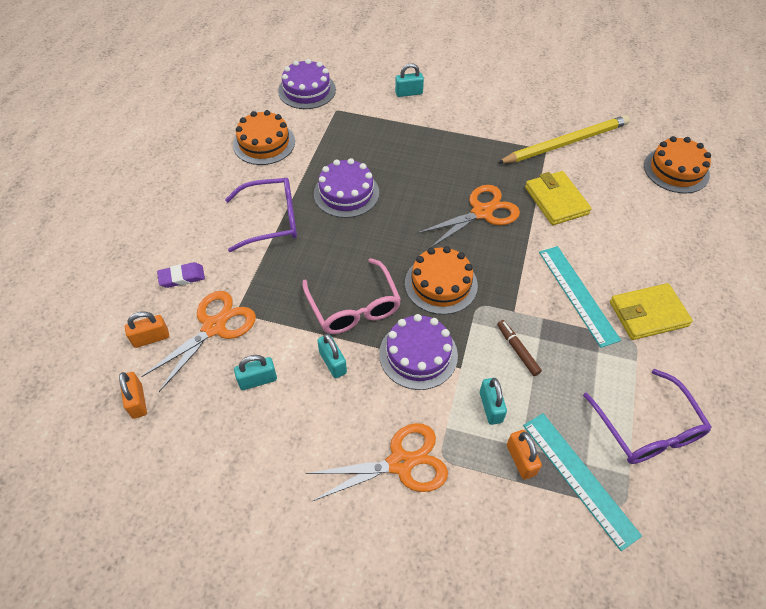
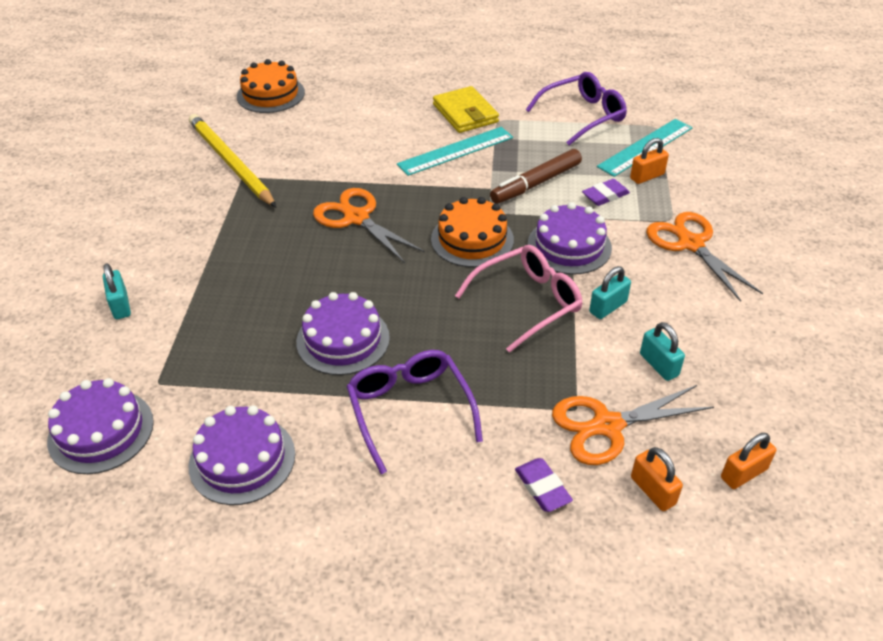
camera: 100 degrees left, 10 degrees down
orange scissors [141,291,256,392] -> orange scissors turned 45 degrees counterclockwise [552,385,714,465]
orange cake [233,110,295,165] -> purple cake [188,405,295,505]
turquoise padlock [480,378,507,425] -> purple eraser [582,179,630,206]
brown marker [497,320,542,376] -> brown marker [490,149,582,204], size x1.69
yellow wallet [525,171,591,225] -> none

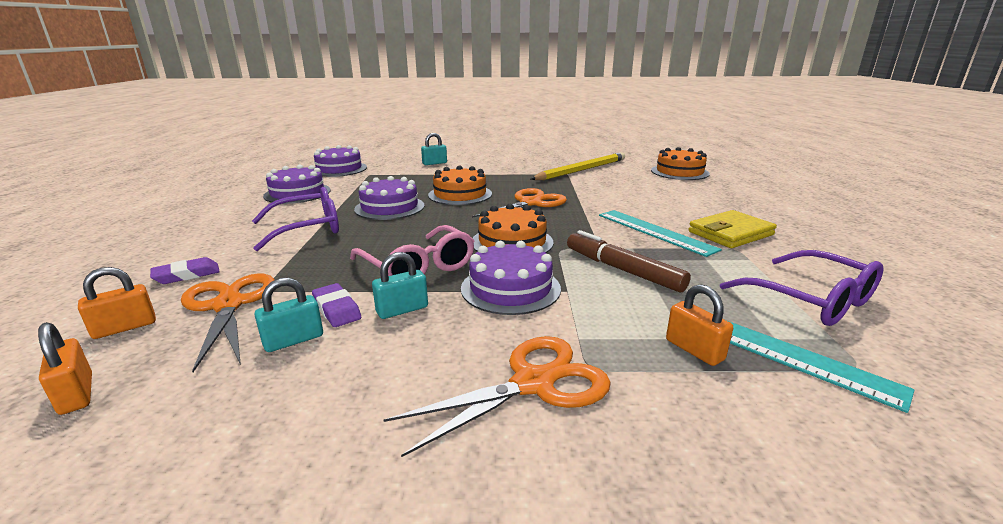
camera: 85 degrees right, 20 degrees down
purple eraser [582,179,630,206] -> purple eraser moved to [312,283,361,327]
turquoise padlock [589,266,631,319] -> turquoise padlock turned 75 degrees counterclockwise [372,252,428,319]
none -> orange cake [428,165,492,205]

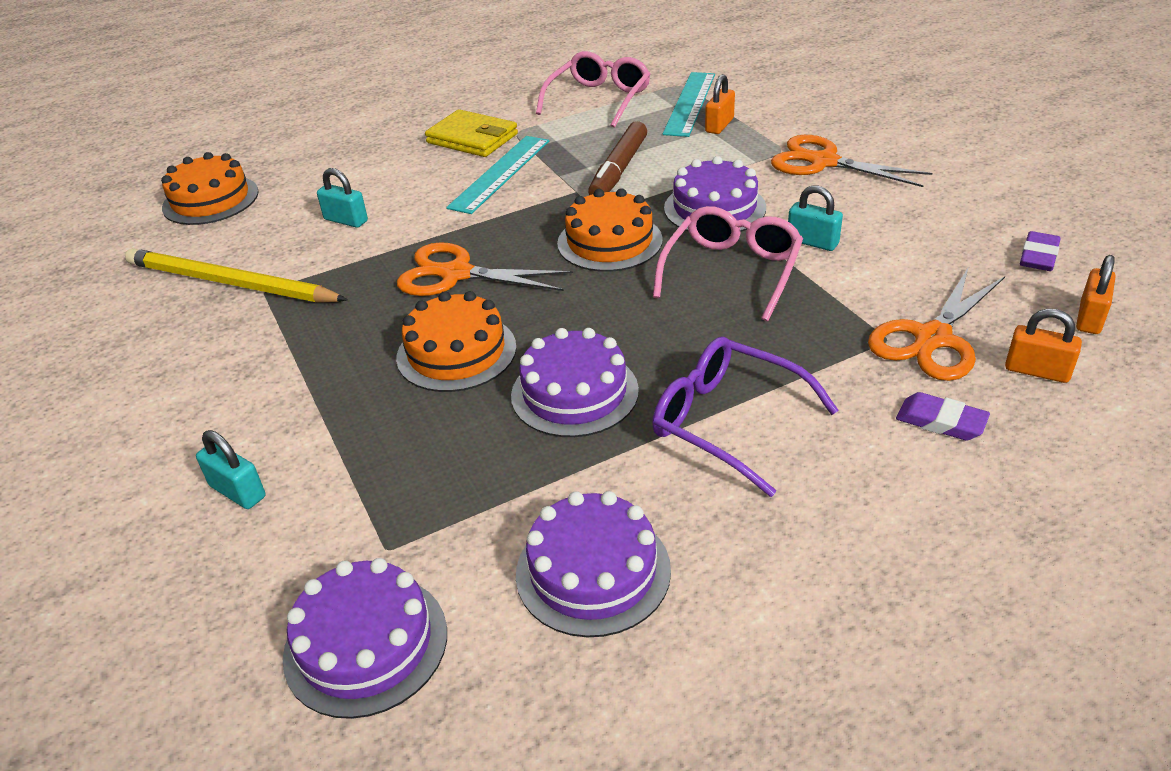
camera: 115 degrees left, 15 degrees up
turquoise padlock [254,277,323,352] -> turquoise padlock moved to [317,168,368,228]
purple eraser [312,283,361,327] -> purple eraser moved to [1020,231,1061,271]
purple glasses [720,250,884,326] -> pink glasses [536,51,650,128]

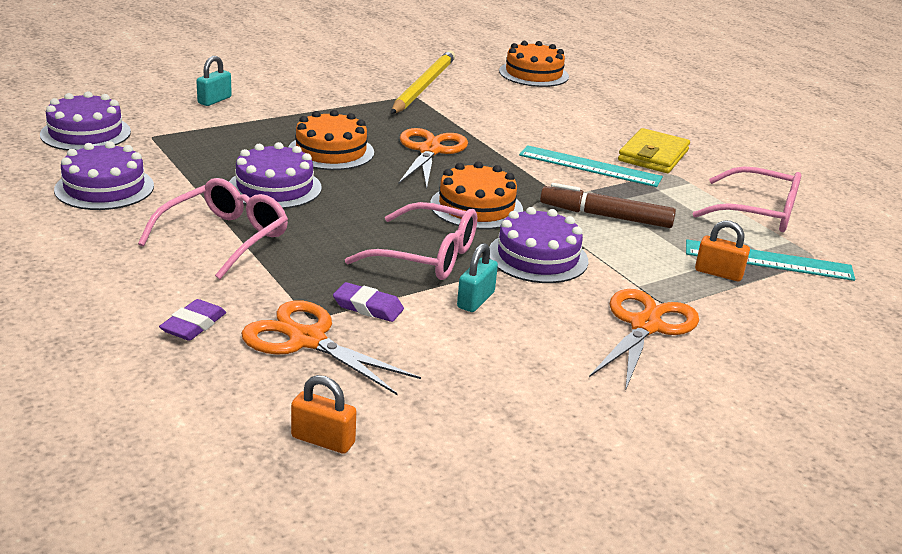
camera: 80 degrees right, 10 degrees down
turquoise padlock [317,168,368,228] -> none
purple glasses [652,337,839,497] -> pink glasses [138,178,288,279]
orange padlock [1005,309,1082,383] -> none
purple eraser [1020,231,1061,271] -> purple eraser moved to [333,282,404,322]

